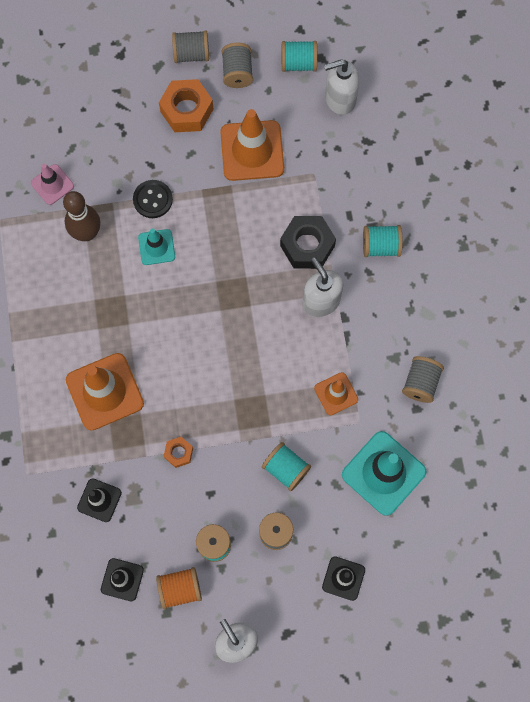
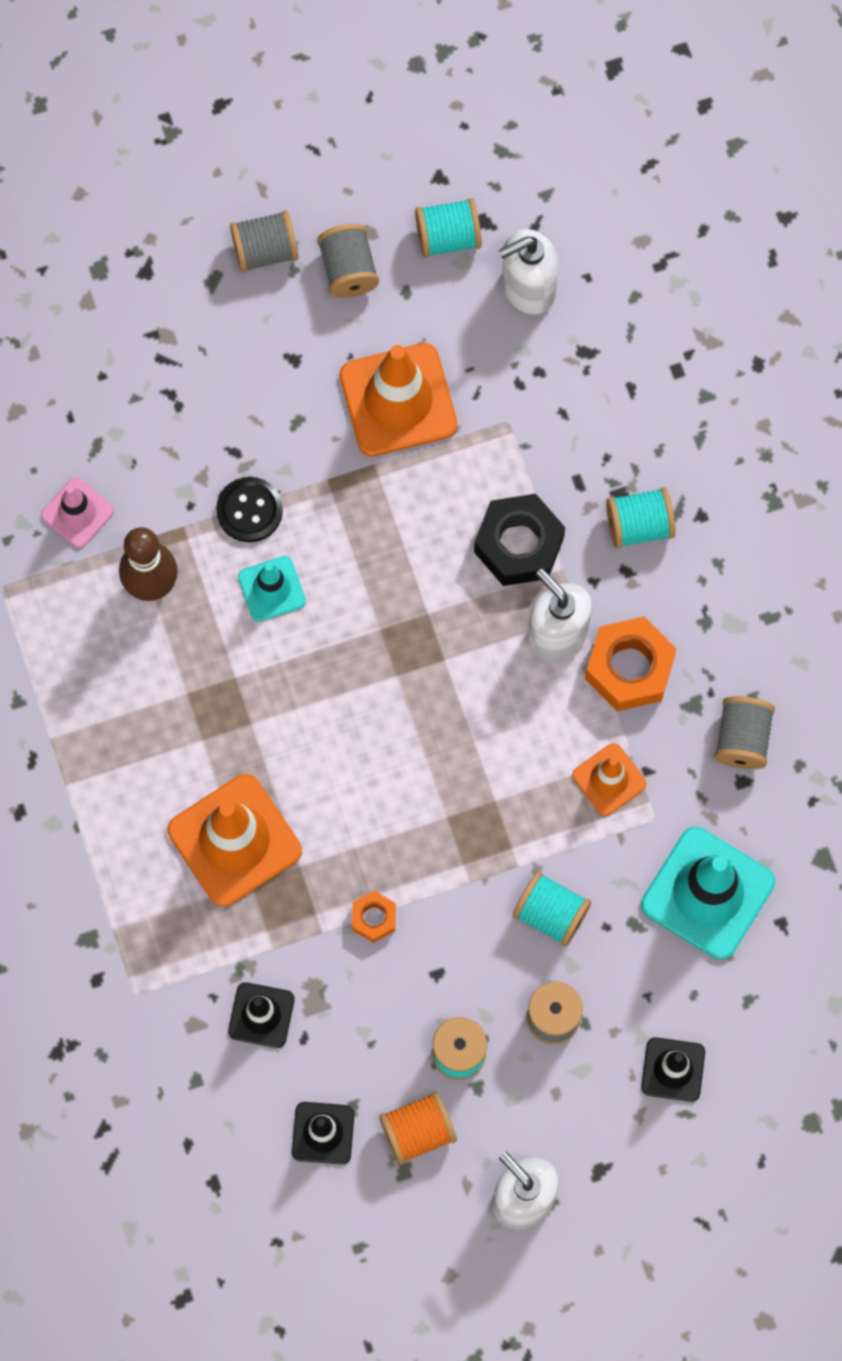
camera: 10 degrees left, 0 degrees up
orange nut [159,79,213,132] -> orange nut moved to [585,617,677,711]

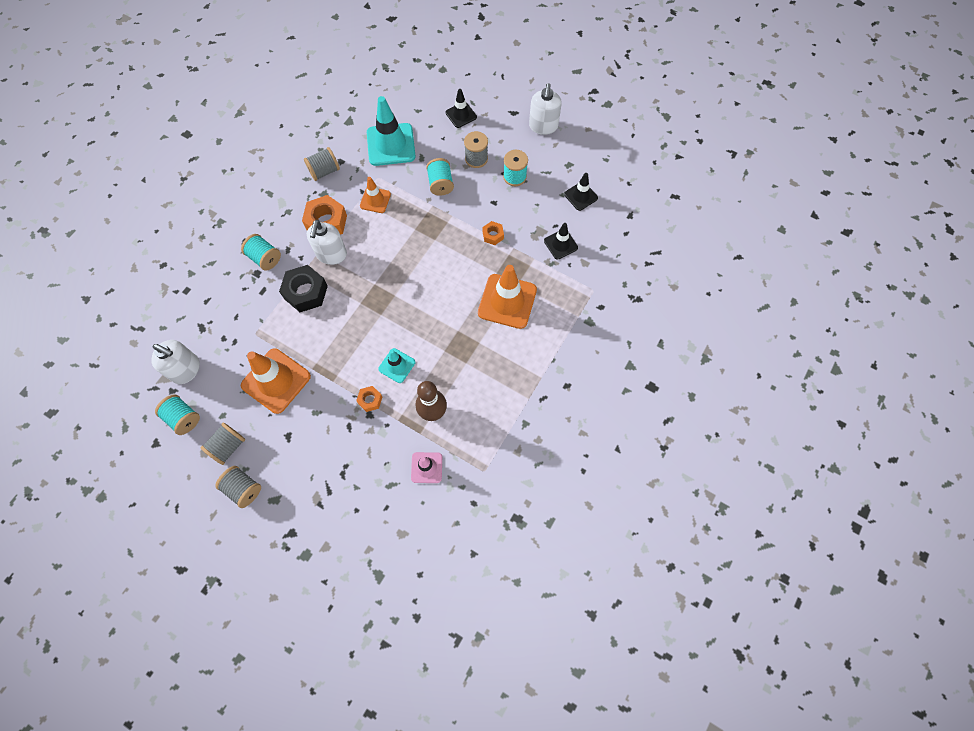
camera: 130 degrees left, 5 degrees down
black button [216,477,283,542] -> orange nut [356,386,382,412]
orange spool [379,1091,457,1165] -> none

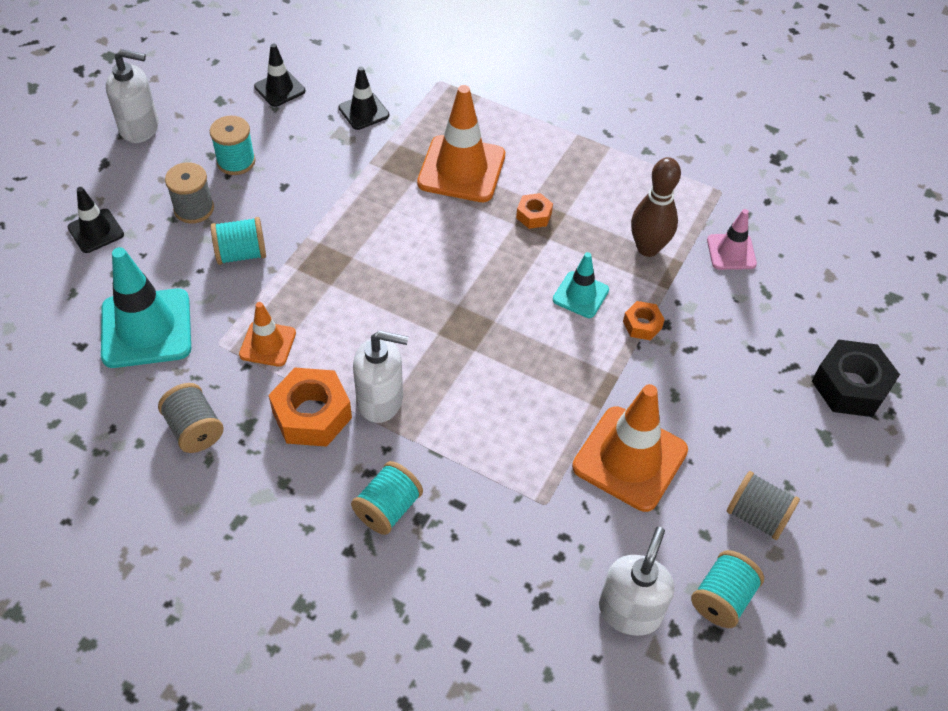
camera: 95 degrees left, 15 degrees down
grey spool [215,466,261,508] -> none
black nut [279,265,328,312] -> black nut moved to [812,339,900,417]
orange nut [483,221,504,245] -> orange nut moved to [516,193,553,229]

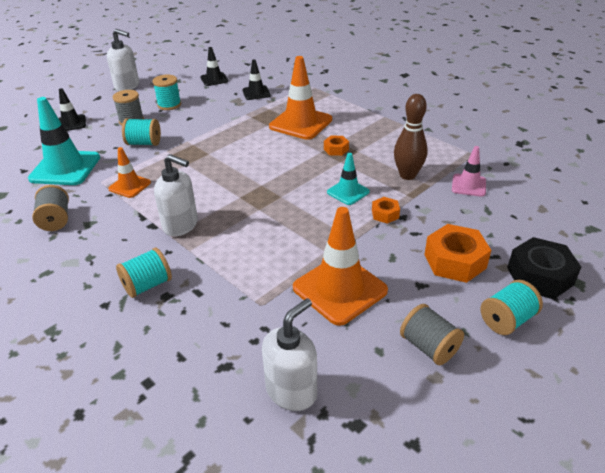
camera: 20 degrees right, 15 degrees down
orange nut [269,368,352,447] -> orange nut moved to [424,224,491,283]
turquoise spool [691,550,764,628] -> turquoise spool moved to [481,280,543,335]

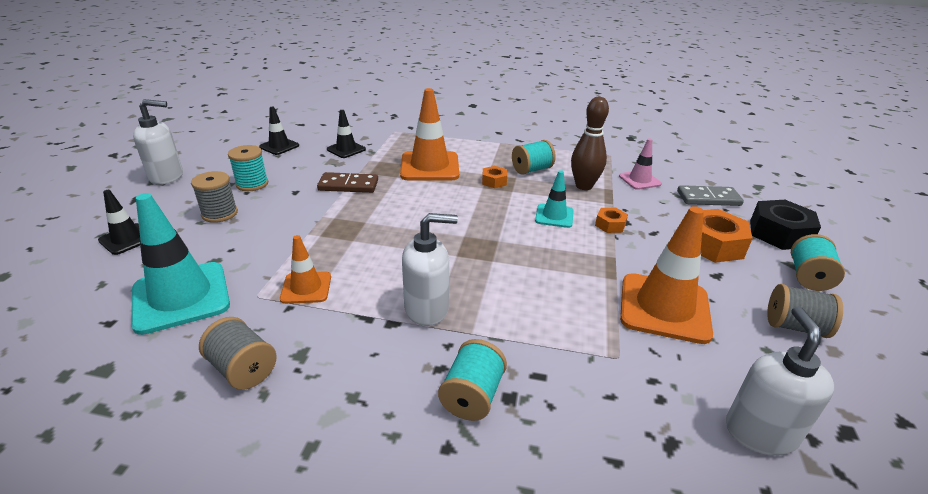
camera: 35 degrees left, 5 degrees down
turquoise spool [122,118,161,146] -> turquoise spool moved to [512,140,556,175]
none -> brown domino [317,172,378,193]
none -> grey domino [677,185,744,206]

